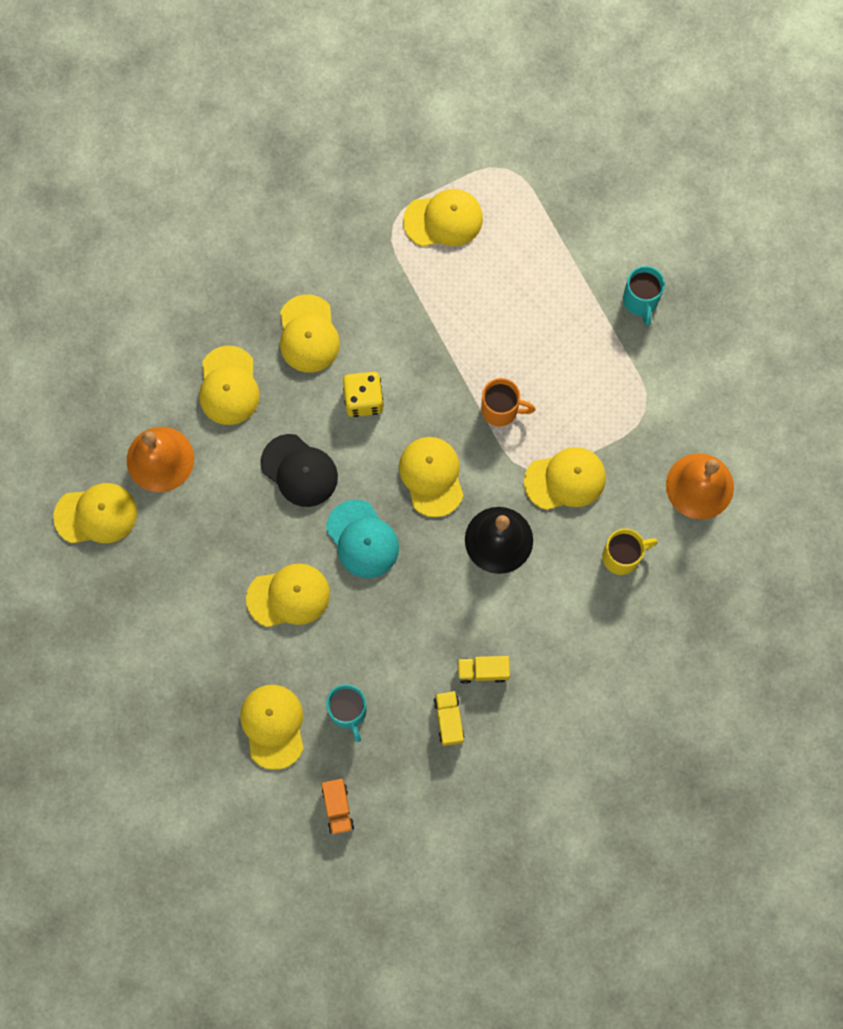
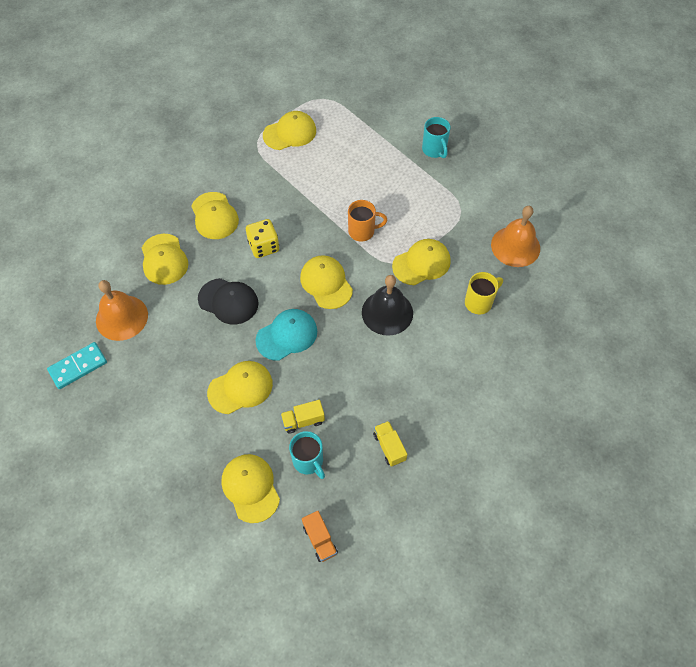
camera: 15 degrees left, 15 degrees down
yellow cap [53,483,137,543] -> turquoise domino [47,342,107,389]
turquoise cap [326,499,399,578] -> turquoise cap turned 75 degrees counterclockwise [256,309,317,361]
yellow truck [457,656,510,684] -> yellow truck moved to [281,400,325,434]

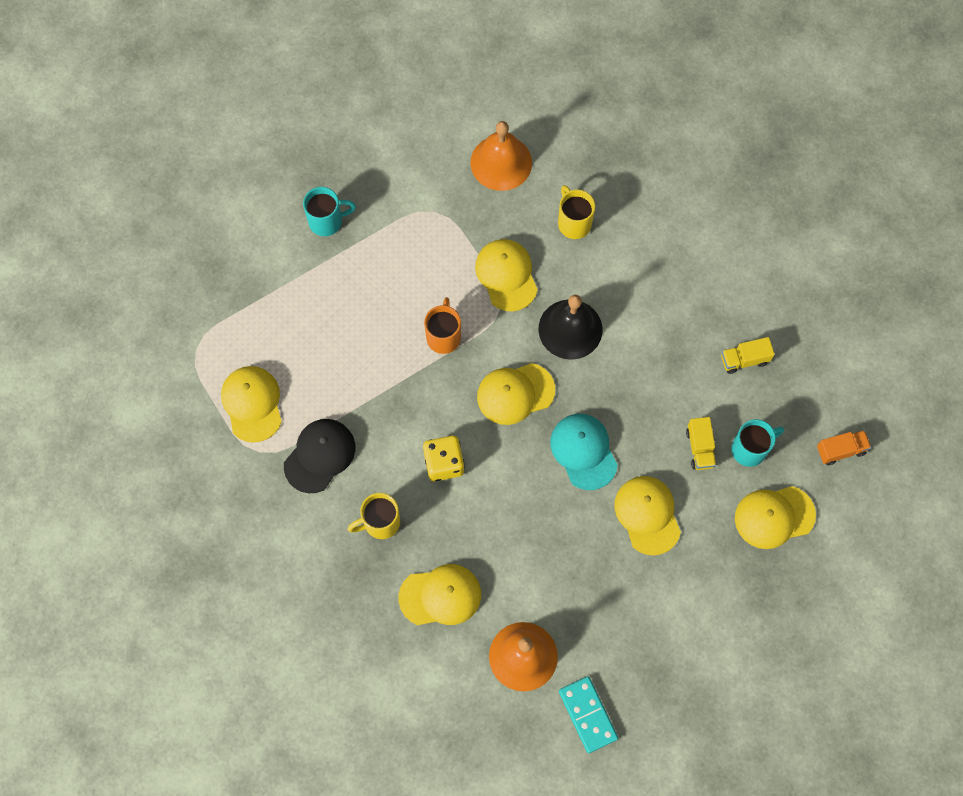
camera: 80 degrees left, 10 degrees up
yellow cap [191,192,239,239] -> yellow mug [347,493,400,539]
black cap [198,278,259,325] -> black cap moved to [284,419,355,493]

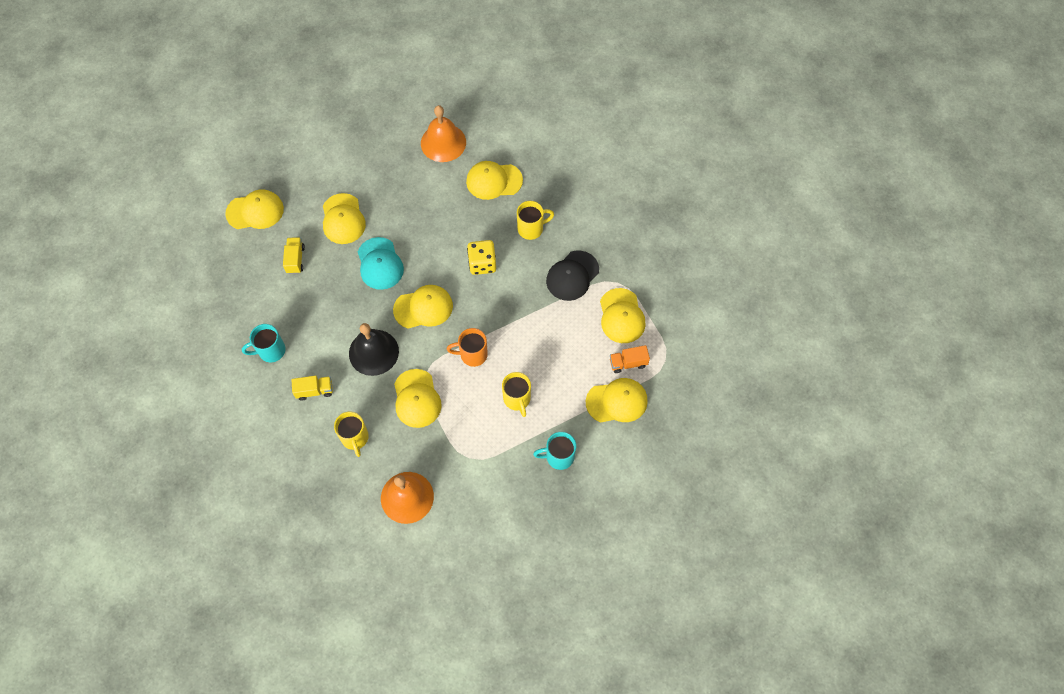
camera: 175 degrees left, 5 degrees down
orange mug [424,297,461,354] -> orange mug turned 75 degrees clockwise [447,328,488,367]
turquoise domino [559,676,618,753] -> none
yellow truck [721,337,775,374] -> yellow truck moved to [291,376,333,400]
turquoise mug [731,419,784,467] -> turquoise mug moved to [242,324,286,362]
orange truck [817,430,871,465] -> orange truck moved to [610,345,650,373]
none -> yellow mug [502,372,531,417]
none -> yellow cap [586,378,648,422]

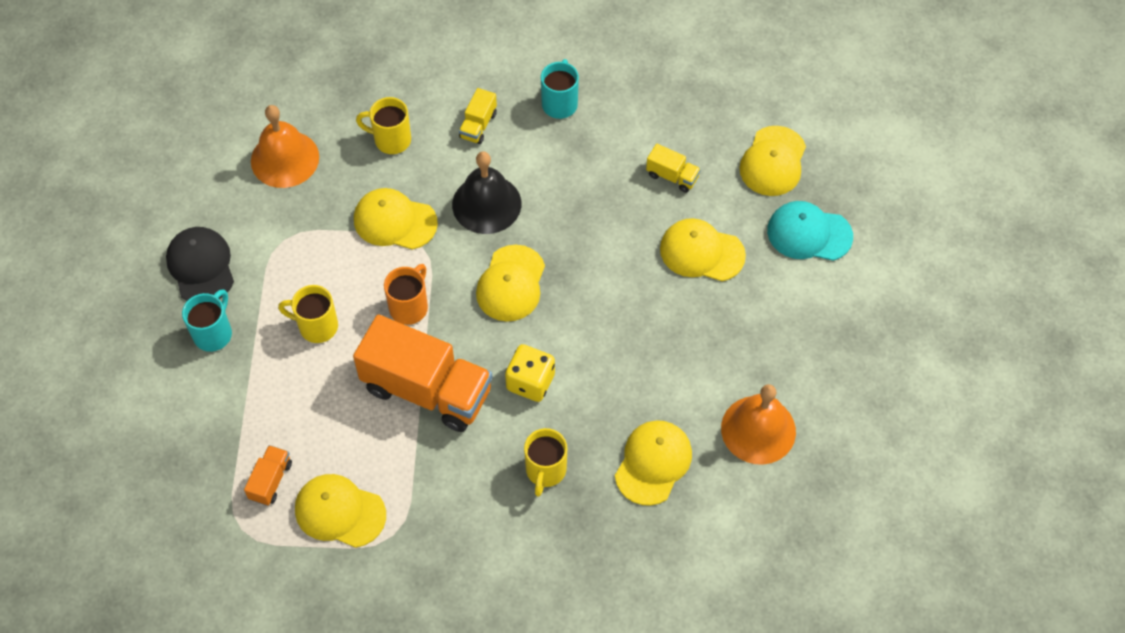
camera: 120 degrees right, 5 degrees down
turquoise cap [358,237,404,290] -> turquoise cap moved to [767,201,853,261]
black cap [546,251,599,301] -> black cap moved to [166,227,234,301]
yellow cap [586,378,648,422] -> none
none -> orange truck [353,314,492,432]

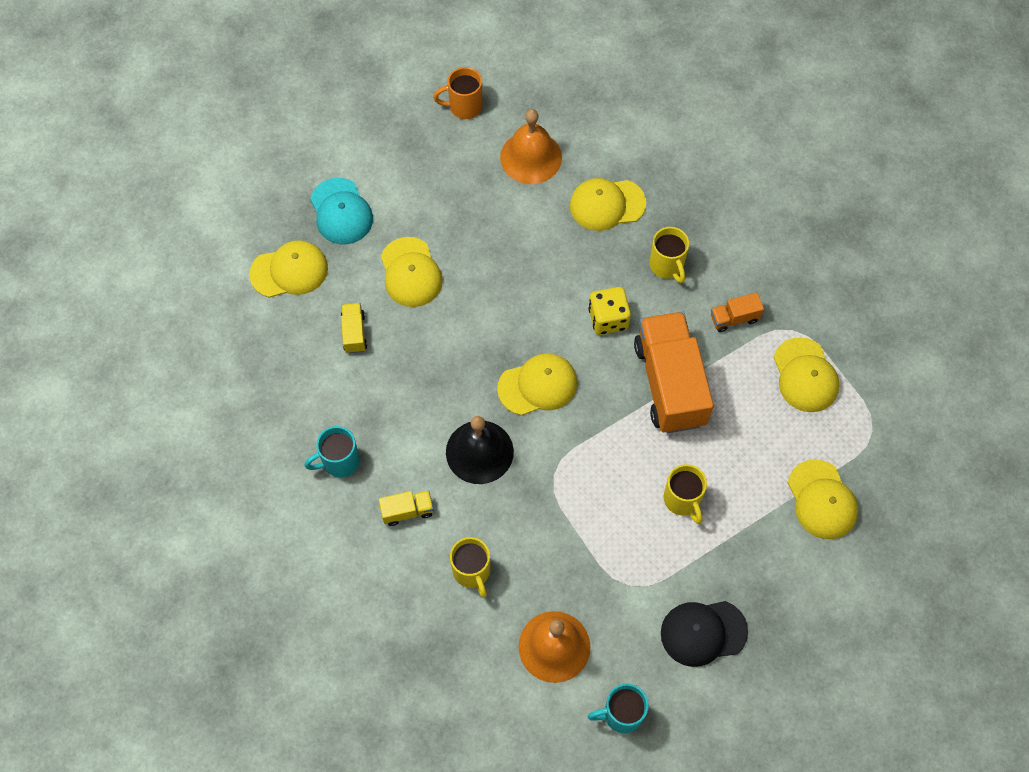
camera: 125 degrees left, 5 degrees up
black cap [166,227,234,301] -> black cap turned 45 degrees clockwise [661,601,748,667]
turquoise mug [182,289,232,352] -> turquoise mug moved to [587,684,649,733]
orange truck [244,445,292,506] -> orange truck moved to [711,292,764,332]
yellow cap [354,188,438,250] -> yellow cap moved to [788,459,858,539]
orange mug [384,264,428,325] -> orange mug moved to [433,67,482,119]
yellow mug [524,428,567,497] -> yellow mug turned 90 degrees clockwise [649,227,689,283]

